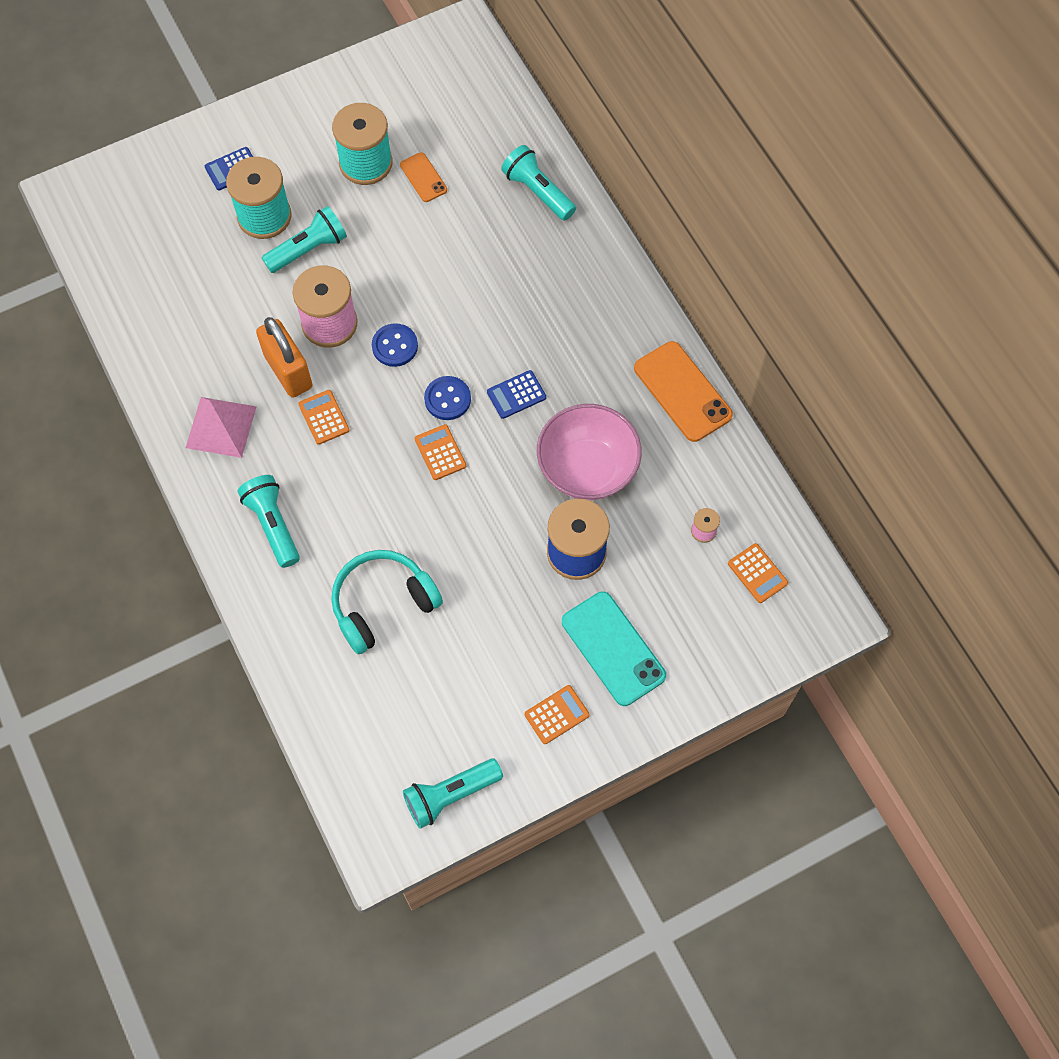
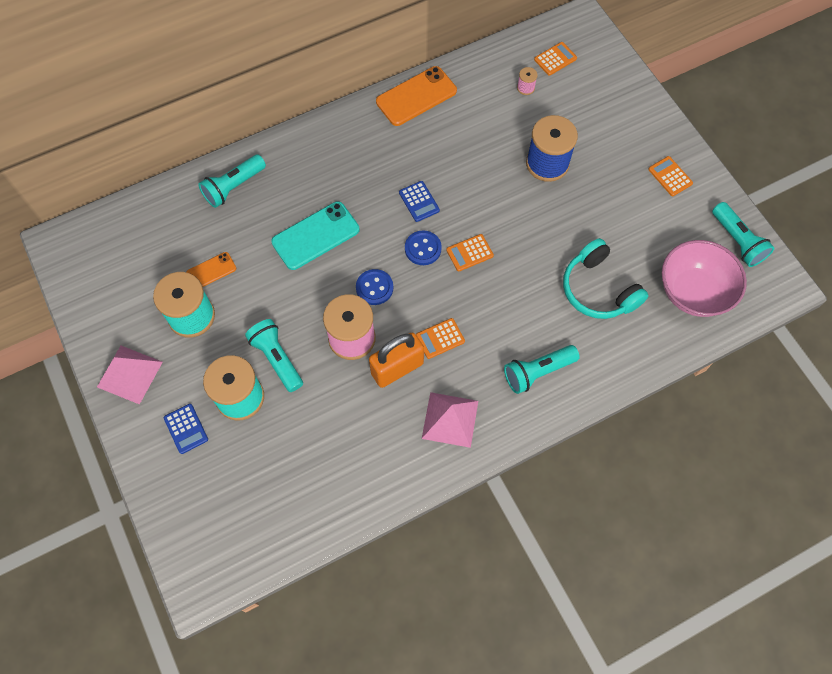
camera: 90 degrees left, 0 degrees up
pink bowl [537,404,642,500] -> pink bowl moved to [662,240,747,317]
turquoise phone [562,591,666,706] -> turquoise phone moved to [271,201,360,270]
none -> pink pyramid [97,346,163,404]

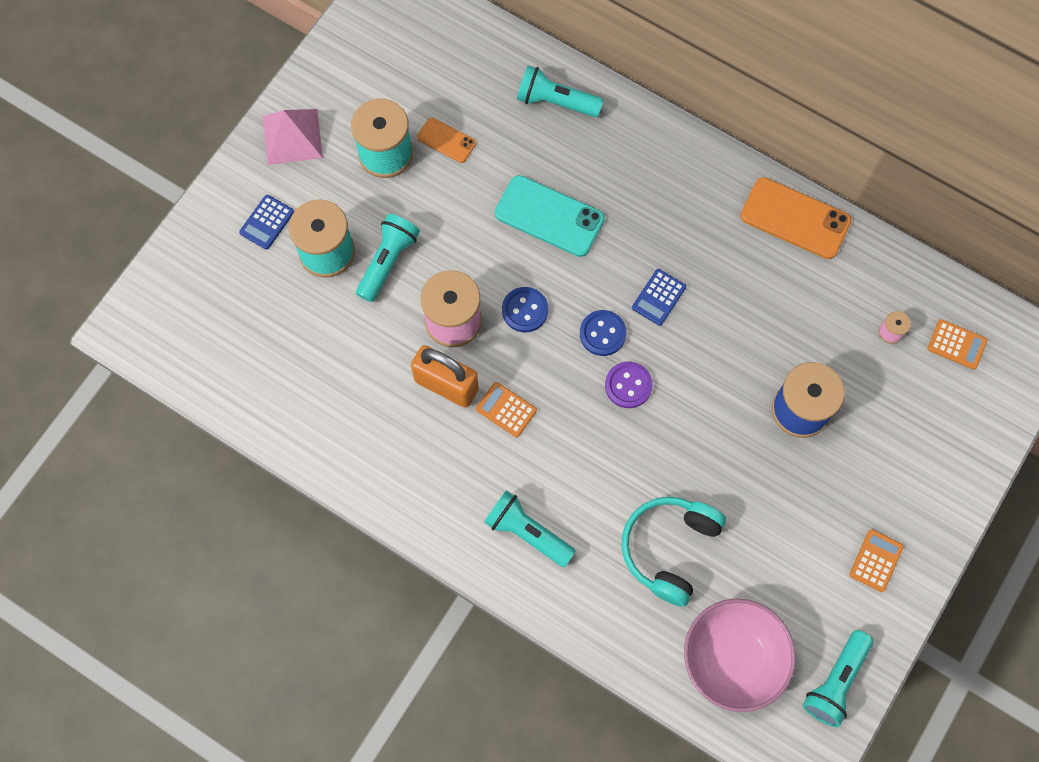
camera: 60 degrees right, 5 degrees up
pink pyramid [422,392,478,448] -> none
orange calculator [446,234,494,271] -> purple button [605,362,652,408]

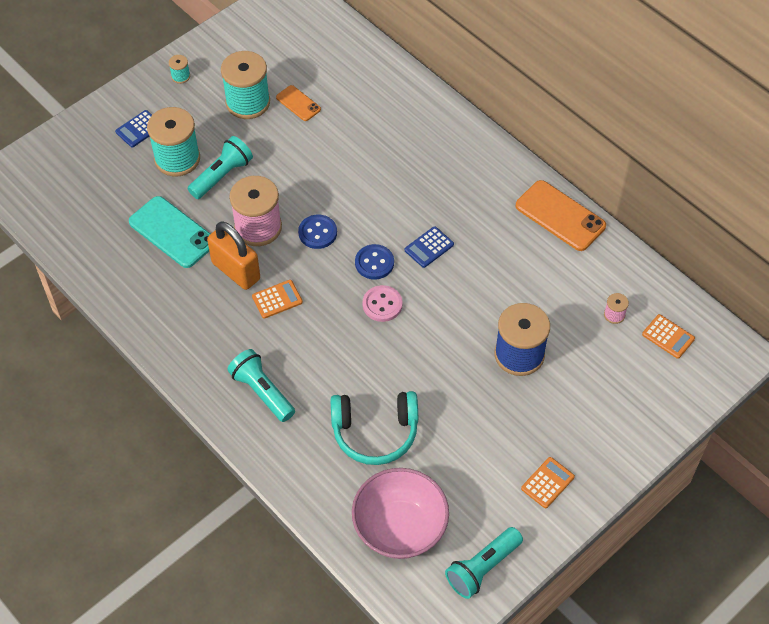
camera: 15 degrees right, 15 degrees down
pink pyramid [263,109,323,165] -> turquoise spool [169,55,190,84]
orange calculator [476,382,537,437] -> orange calculator turned 105 degrees clockwise [252,280,303,319]
turquoise phone [495,175,605,257] -> turquoise phone moved to [129,196,210,268]
turquoise flashlight [517,65,604,117] -> none
purple button [605,362,652,408] -> pink button [363,285,403,322]
turquoise headphones [621,497,726,607] -> turquoise headphones turned 135 degrees counterclockwise [331,391,418,465]

